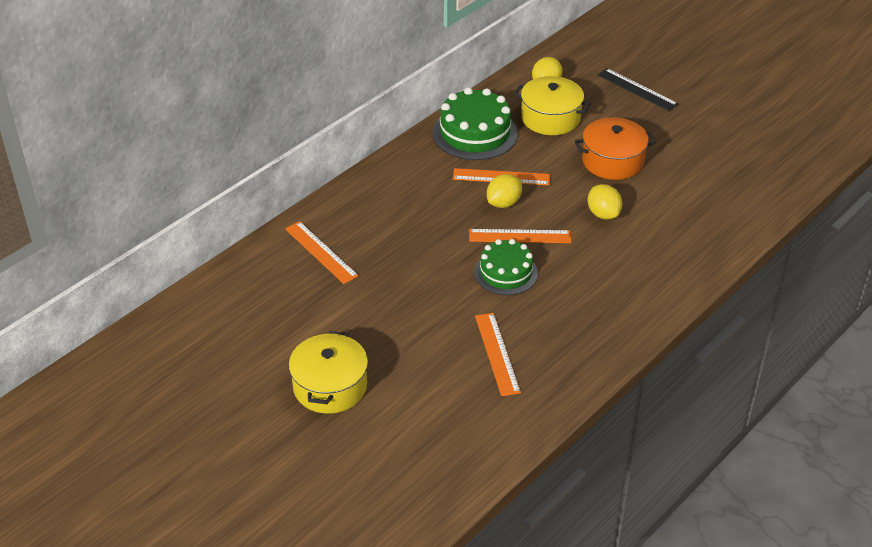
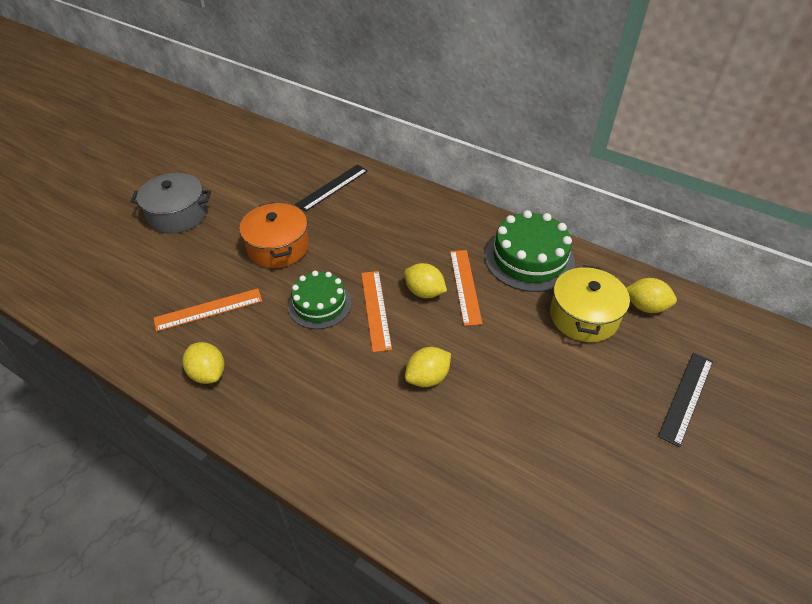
camera: 80 degrees right, 5 degrees up
orange ruler [285,221,359,284] -> black ruler [295,165,368,212]
yellow pot [289,331,368,414] -> grey pot [130,173,211,234]
orange pot [575,117,656,180] -> orange pot moved to [239,202,309,268]
none -> yellow lemon [183,342,224,384]

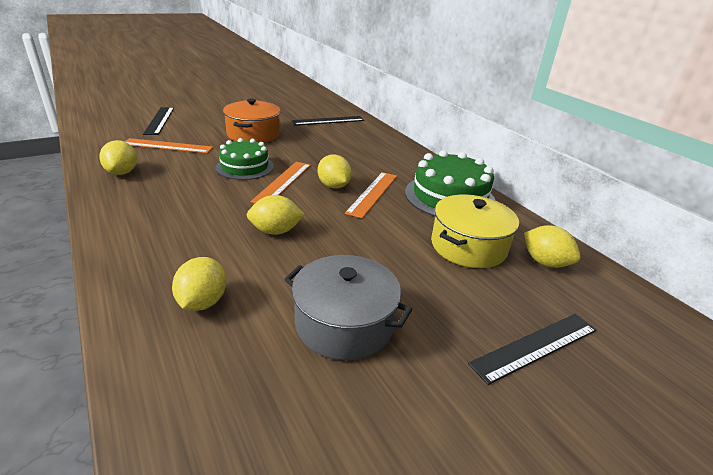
camera: 25 degrees right, 15 degrees down
grey pot [130,173,211,234] -> grey pot moved to [284,255,412,360]
none -> black ruler [143,107,174,135]
none -> yellow lemon [172,257,226,311]

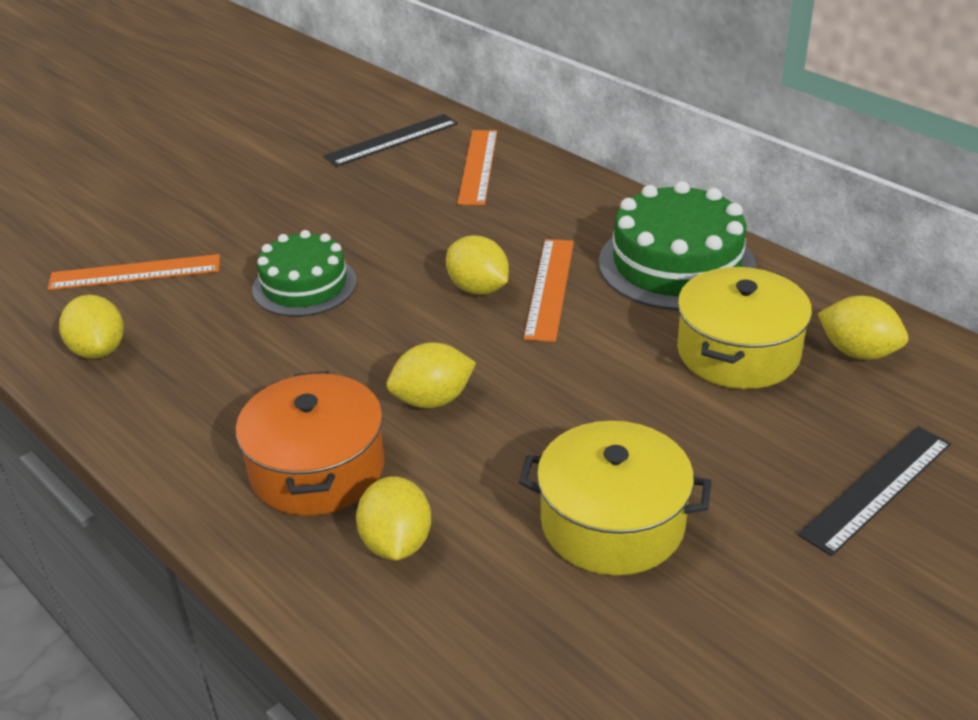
camera: 10 degrees left, 5 degrees up
black ruler [143,107,174,135] -> none
orange pot [223,99,281,143] -> orange pot moved to [235,371,384,516]
orange ruler [250,162,311,203] -> orange ruler moved to [457,130,497,205]
grey pot [284,255,412,360] -> yellow pot [519,421,711,575]

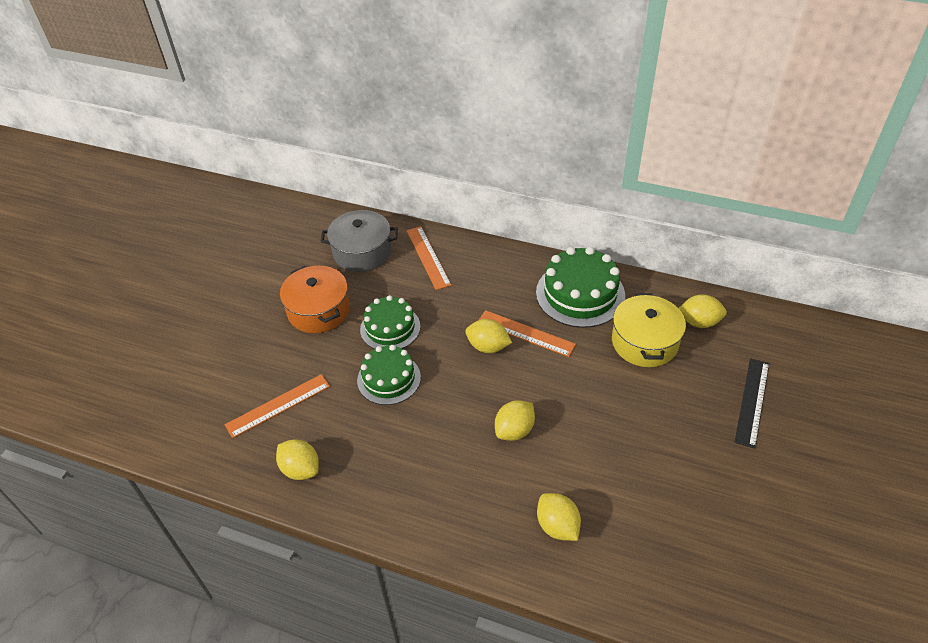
camera: 25 degrees left, 10 degrees up
orange pot [235,371,384,516] -> orange pot moved to [280,266,350,333]
black ruler [324,114,458,167] -> grey pot [321,210,398,272]
yellow pot [519,421,711,575] -> none
orange ruler [523,239,574,342] -> orange ruler turned 45 degrees counterclockwise [479,310,576,357]
none -> green cake [360,295,420,349]

